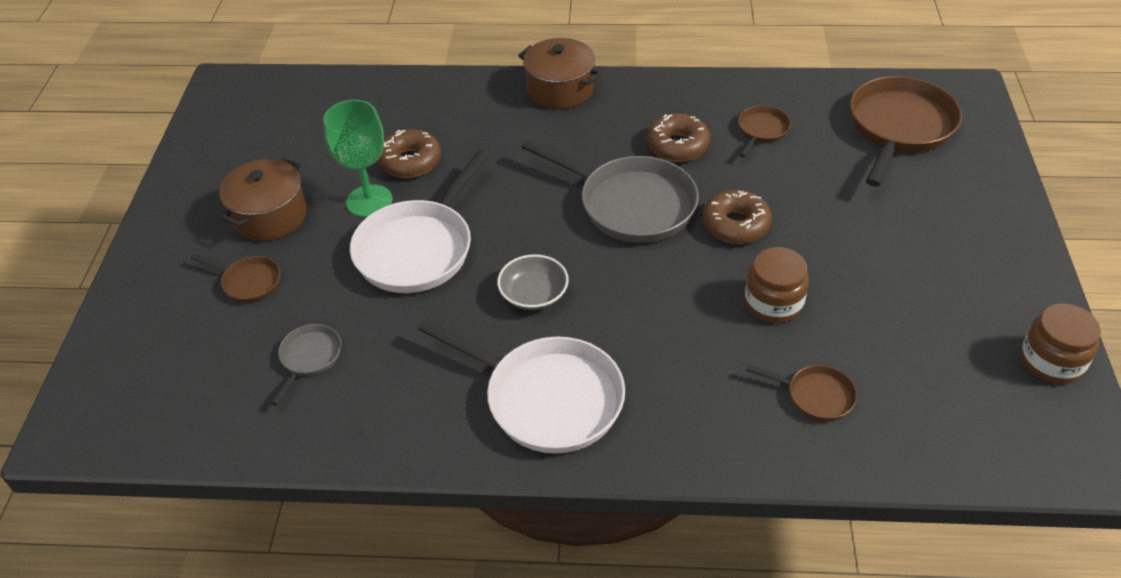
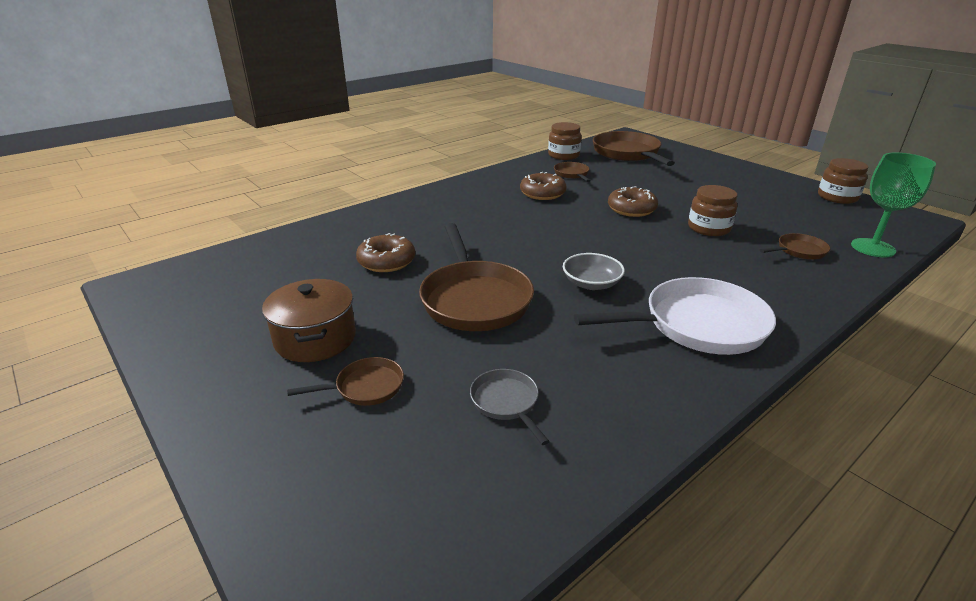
camera: 45 degrees left, 15 degrees down
green goblet [323,100,393,217] -> green goblet moved to [851,153,936,257]
white pan [350,150,490,293] -> brown pan [419,223,534,331]
brown pot [518,38,601,109] -> none
grey pan [522,139,699,243] -> none
none -> brown jar [548,122,582,160]

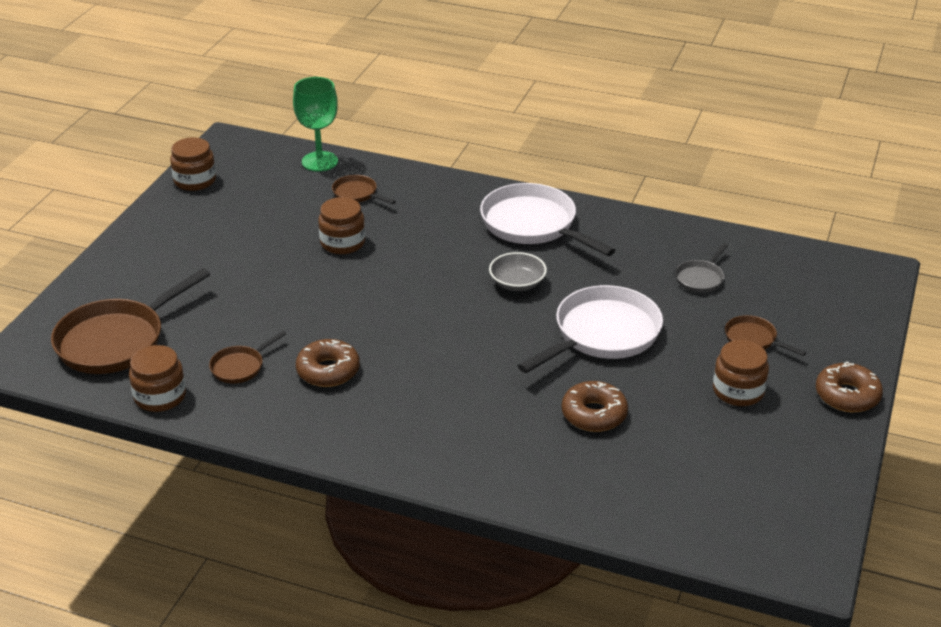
camera: 120 degrees left, 5 degrees up
brown pot [262,279,356,362] -> brown jar [713,340,769,406]
brown pan [419,223,534,331] -> white pan [518,285,663,373]
brown donut [608,186,658,217] -> brown donut moved to [816,362,883,412]

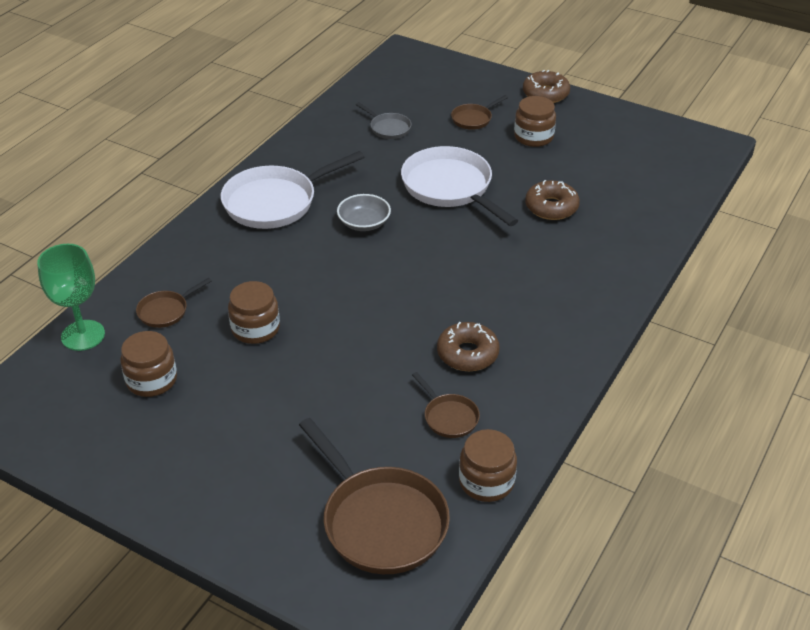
camera: 80 degrees left, 5 degrees up
brown jar [170,137,216,191] -> brown jar moved to [120,331,177,397]

